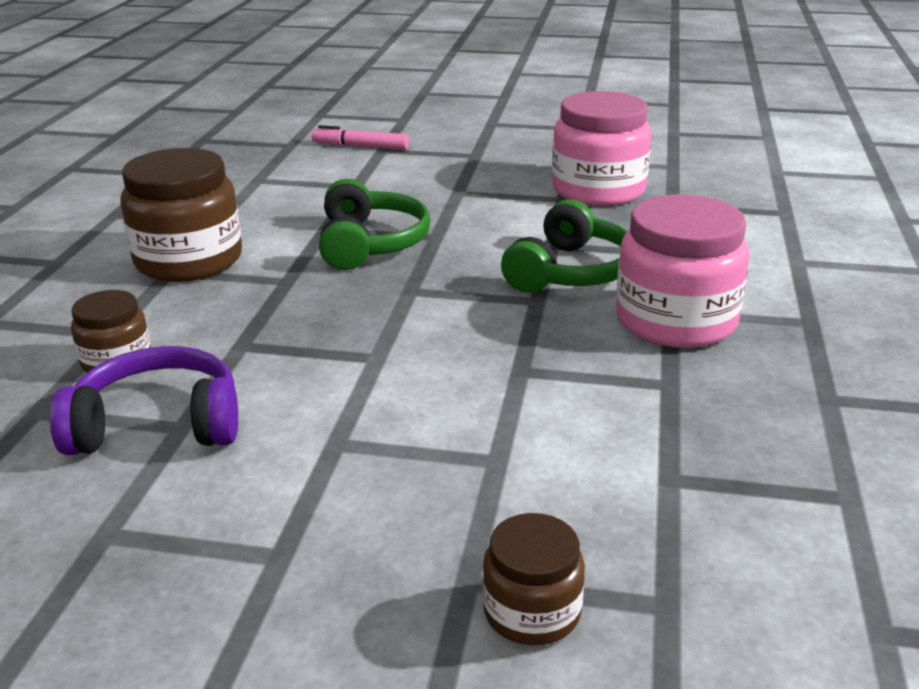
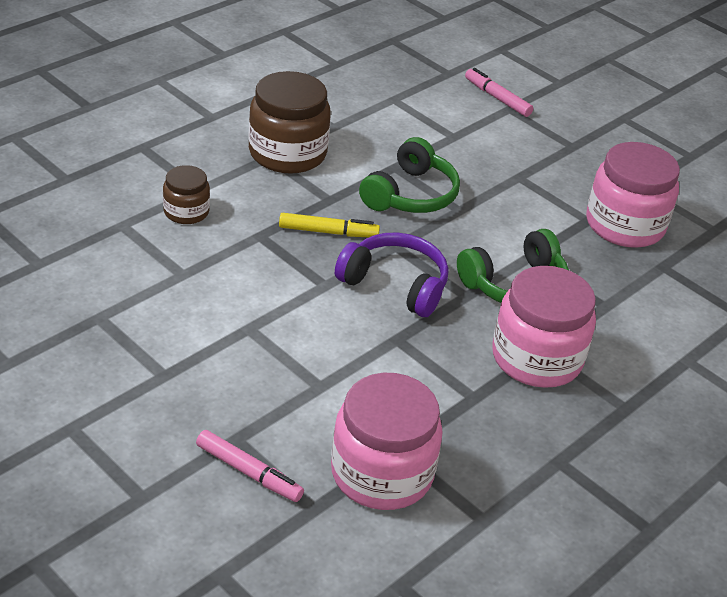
camera: 30 degrees right, 10 degrees up
purple headphones [50,346,238,455] -> purple headphones moved to [335,233,448,317]
brown jar [483,513,585,645] -> pink marker [196,430,304,502]
none -> yellow marker [279,213,380,237]
none -> pink jar [331,373,443,510]

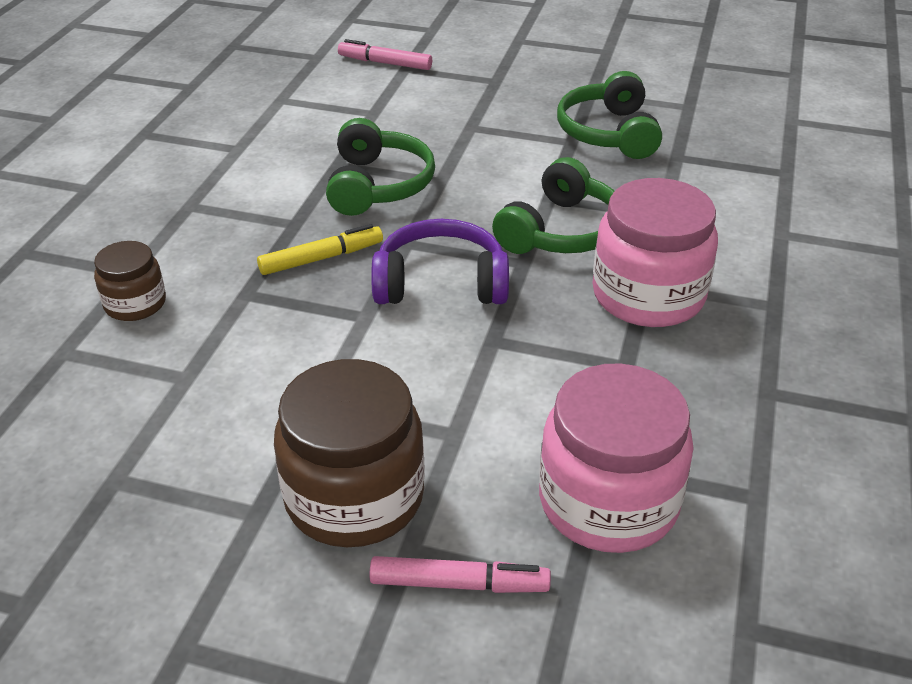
camera: 25 degrees left, 0 degrees up
brown jar [248,71,331,174] -> brown jar moved to [274,359,425,547]
pink jar [586,142,680,248] -> green headphones [557,71,662,159]

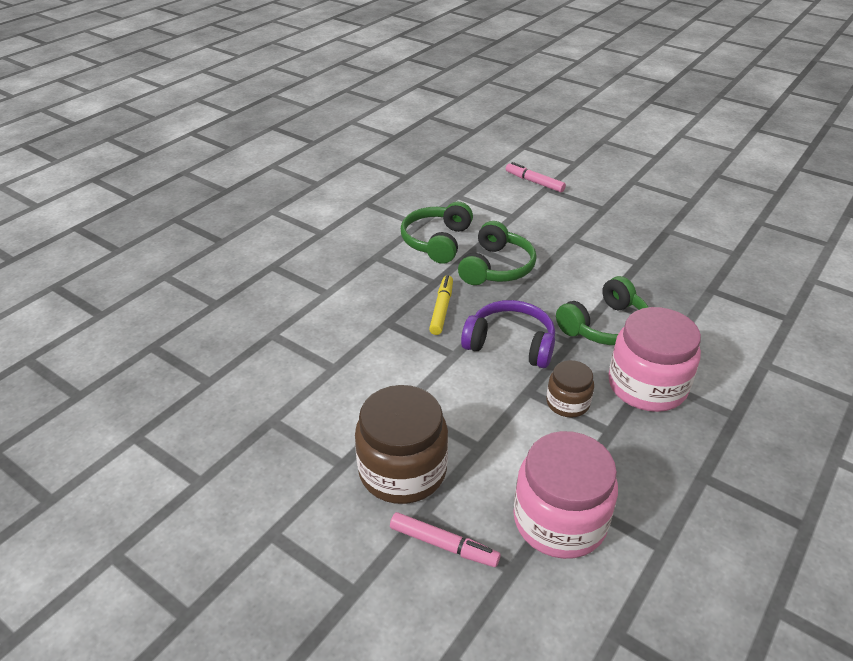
camera: 20 degrees right, 0 degrees up
brown jar [94,241,166,321] -> brown jar moved to [546,360,594,418]
yellow marker [257,224,383,275] -> yellow marker turned 75 degrees counterclockwise [429,275,453,335]
green headphones [557,71,662,159] -> green headphones moved to [401,202,473,264]

